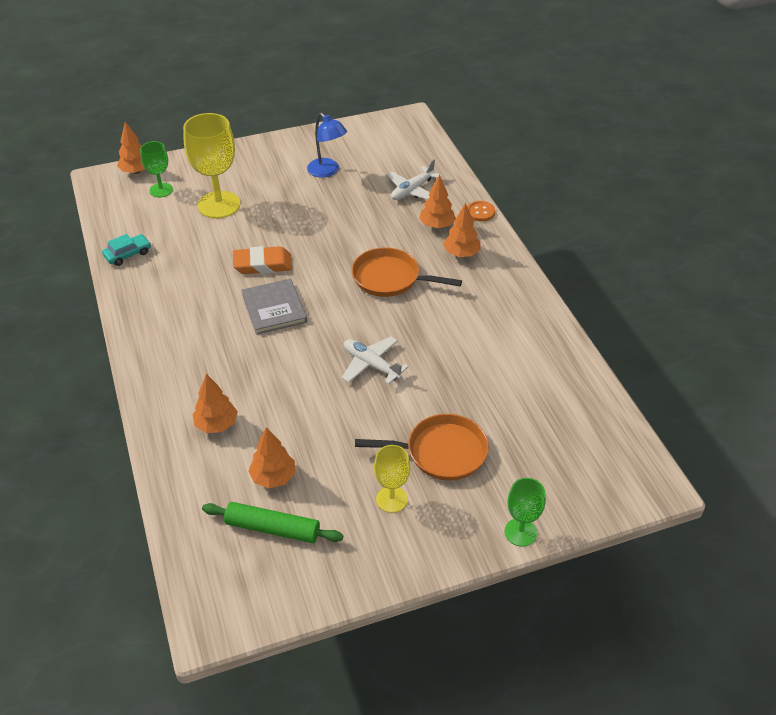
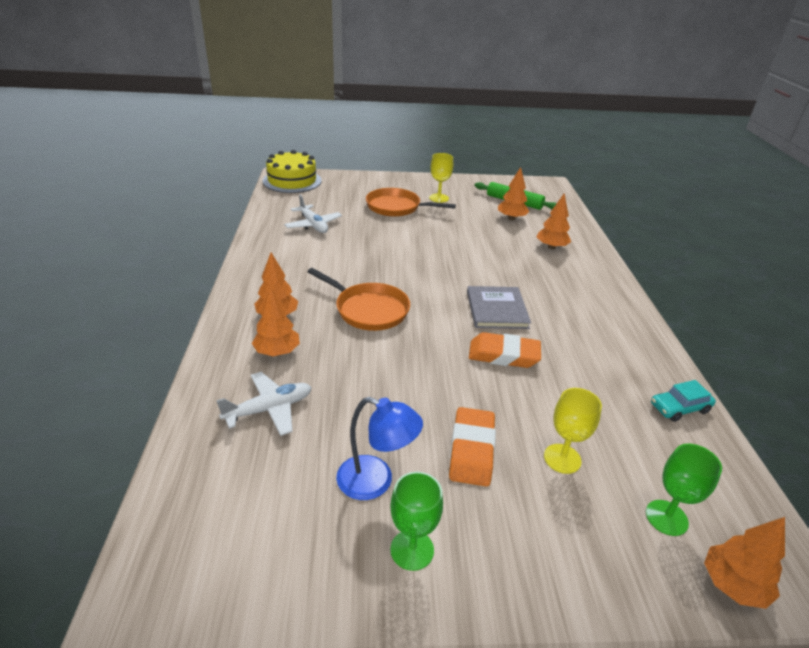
camera: 165 degrees left, 10 degrees down
yellow goblet [183,113,240,218] -> yellow goblet [544,388,602,474], size x0.55
blue lamp [307,113,347,178] -> blue lamp turned 135 degrees clockwise [336,397,423,500]
white plane [342,336,408,384] -> white plane moved to [284,195,342,233]
orange button [467,201,495,221] -> none
green goblet [505,478,546,547] -> green goblet moved to [390,472,443,571]
none -> yellow cake [263,150,322,193]
none -> orange eraser [449,407,496,487]

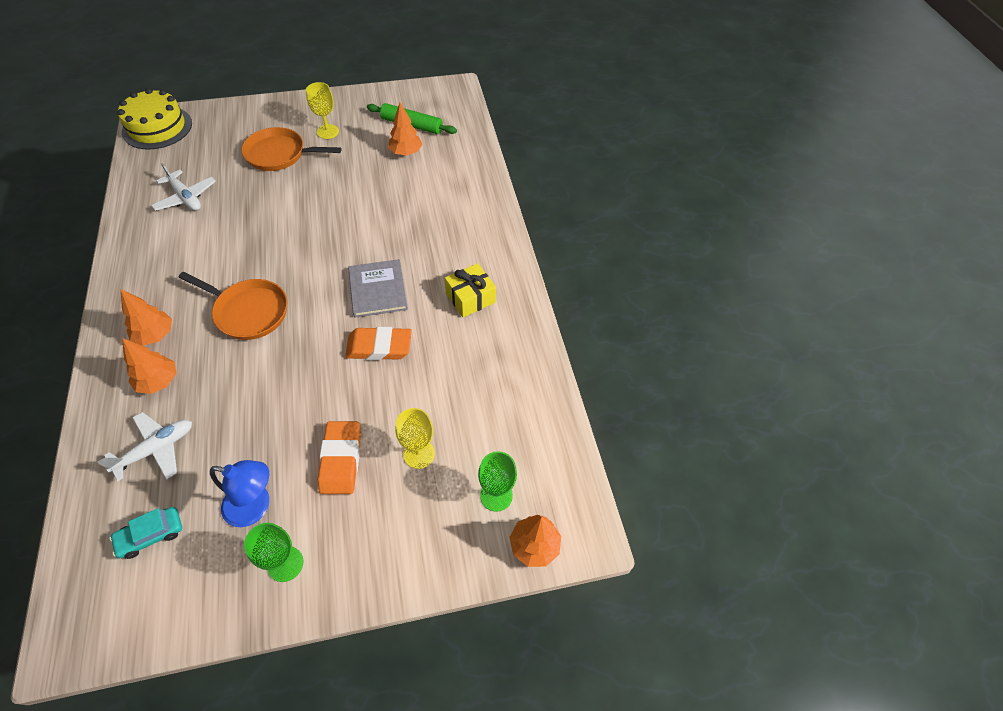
camera: 10 degrees left, 20 degrees up
orange tree [537,193,571,249] -> none
turquoise car [651,380,716,422] -> turquoise car moved to [110,507,182,559]
none -> yellow gift [445,263,496,317]

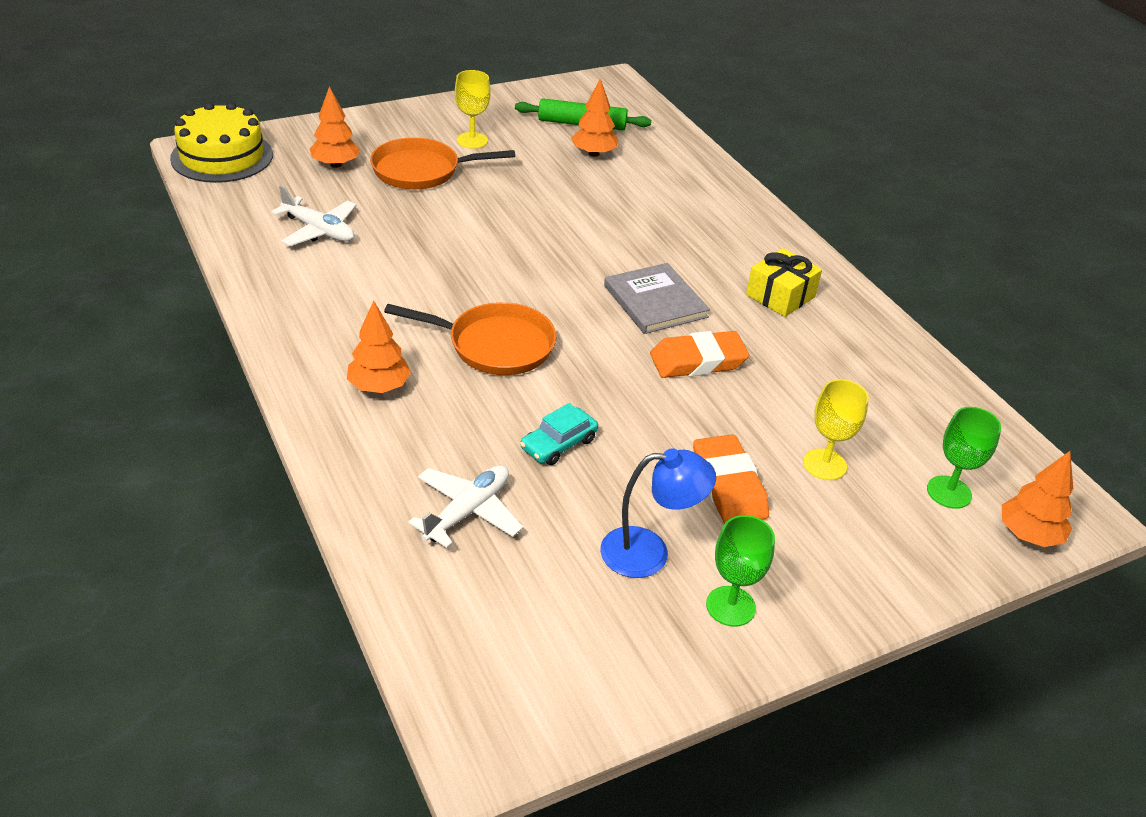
camera: 15 degrees left, 15 degrees down
turquoise car [110,507,182,559] -> turquoise car moved to [520,403,598,465]
orange tree [122,338,176,394] -> orange tree moved to [310,86,360,168]

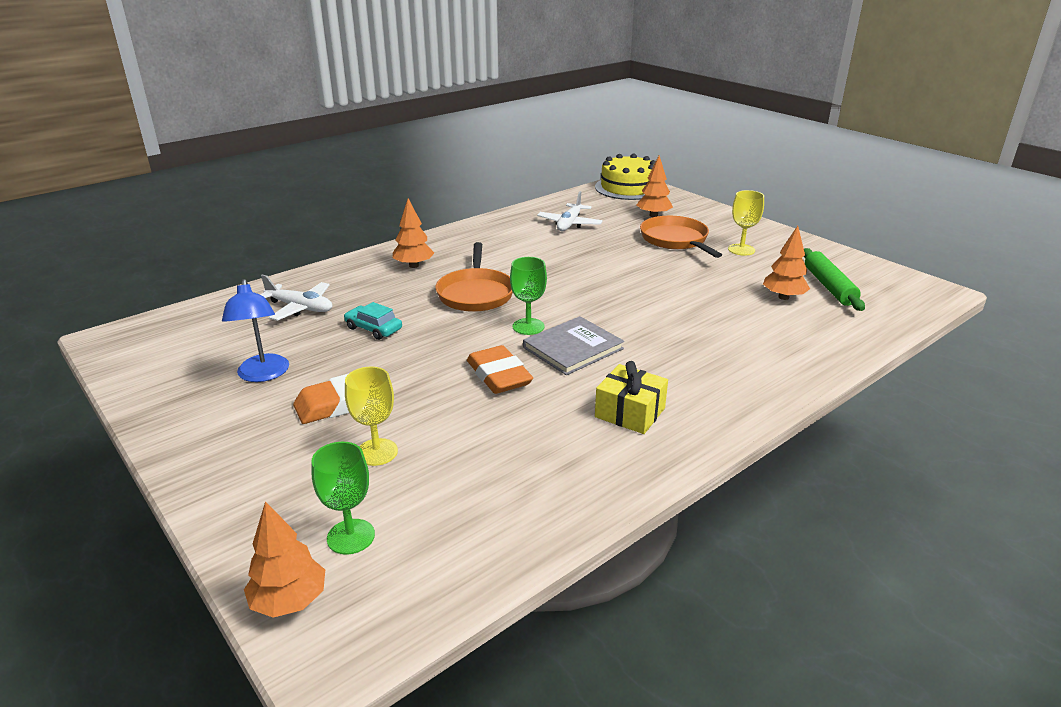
camera: 80 degrees right, 10 degrees down
green goblet [706,515,775,627] -> green goblet moved to [510,257,547,335]

